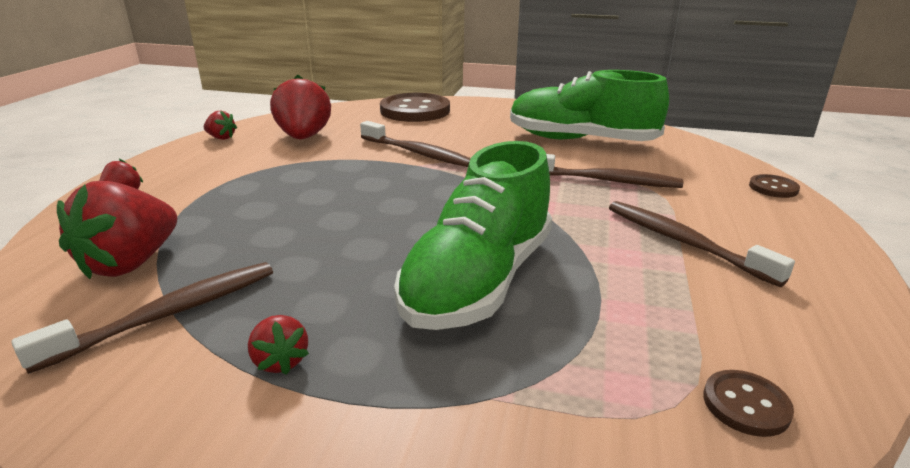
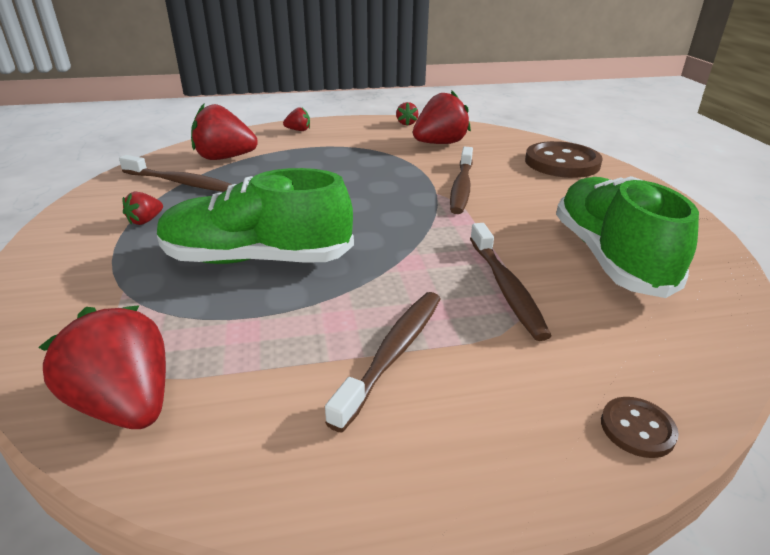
camera: 65 degrees right, 5 degrees up
brown button [703,370,794,437] -> red strawberry [38,305,166,429]

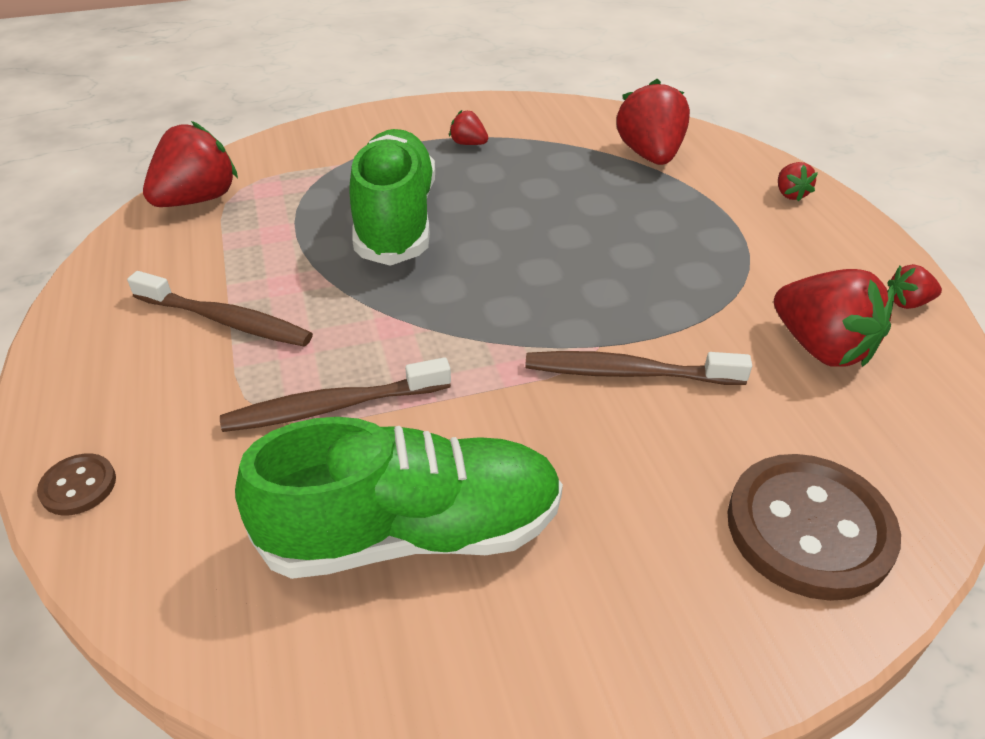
camera: 85 degrees right, 10 degrees up
brown toothbrush [119,155,232,192] -> none

